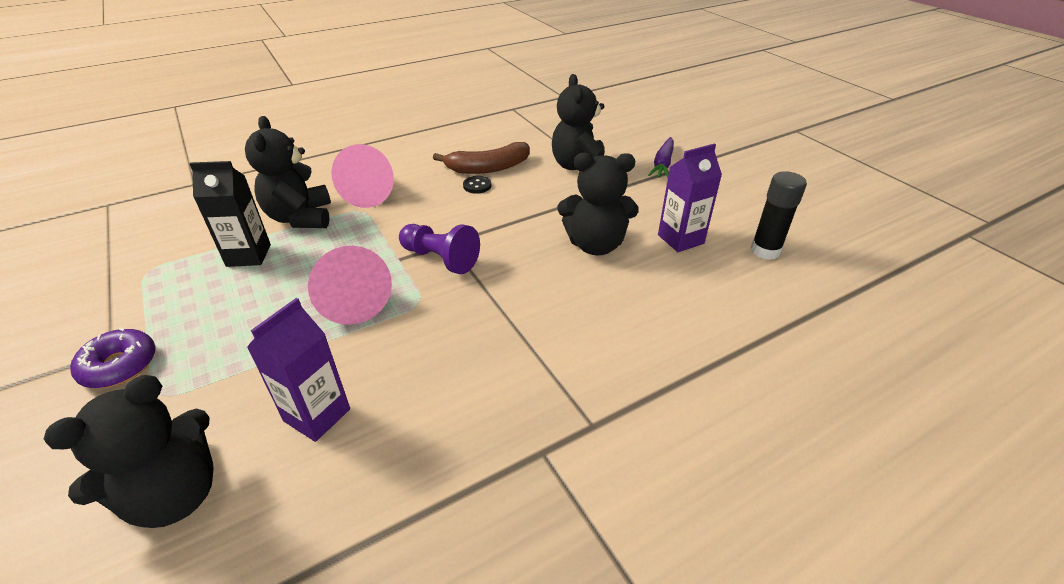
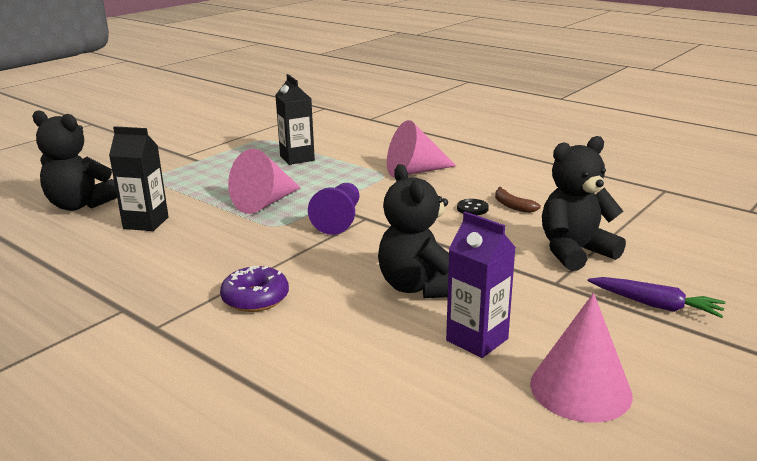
camera: 70 degrees right, 15 degrees down
purple donut [70,327,156,388] -> purple donut moved to [220,266,289,312]
black teddy bear [245,116,331,228] -> none
purple carton [247,298,350,442] -> black carton [109,126,169,231]
brown banana [433,142,530,174] -> brown banana [495,187,541,213], size x0.53
purple carrot [648,137,674,178] -> purple carrot turned 150 degrees counterclockwise [588,277,725,318]
black glue stick [751,171,807,260] -> none
none -> pink cone [530,293,633,423]

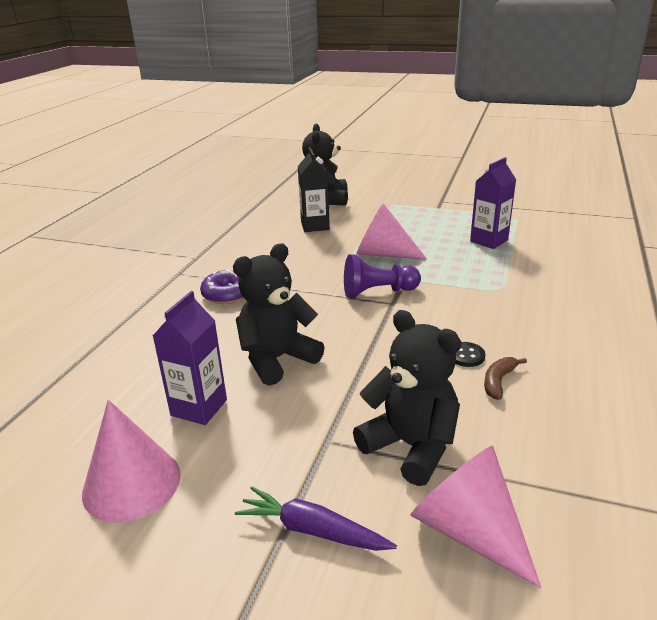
camera: 70 degrees right, 5 degrees up
black carton [275,74,315,165] -> purple carton [470,157,516,249]
pink cone [387,120,456,177] -> pink cone moved to [411,446,541,588]
purple carrot [588,277,725,318] -> purple carrot turned 105 degrees clockwise [235,487,397,551]

